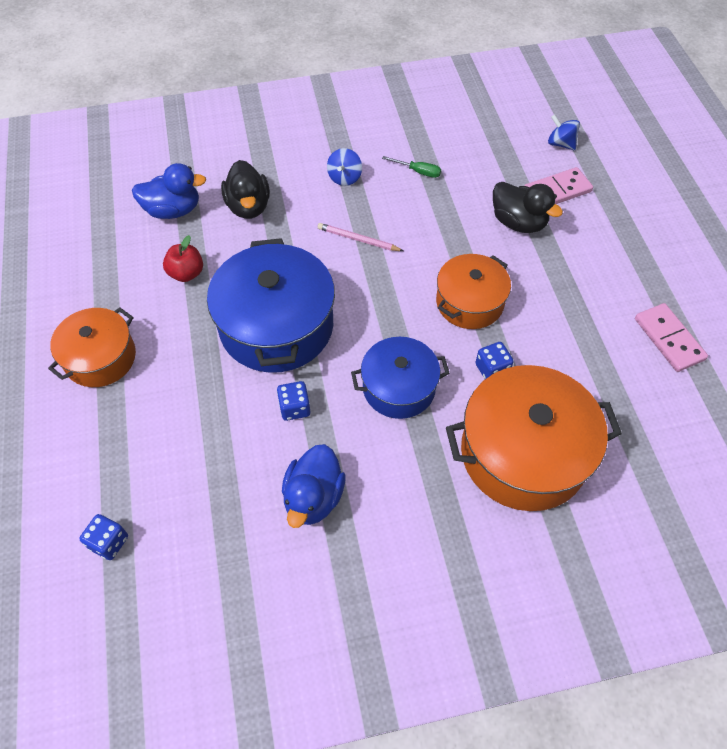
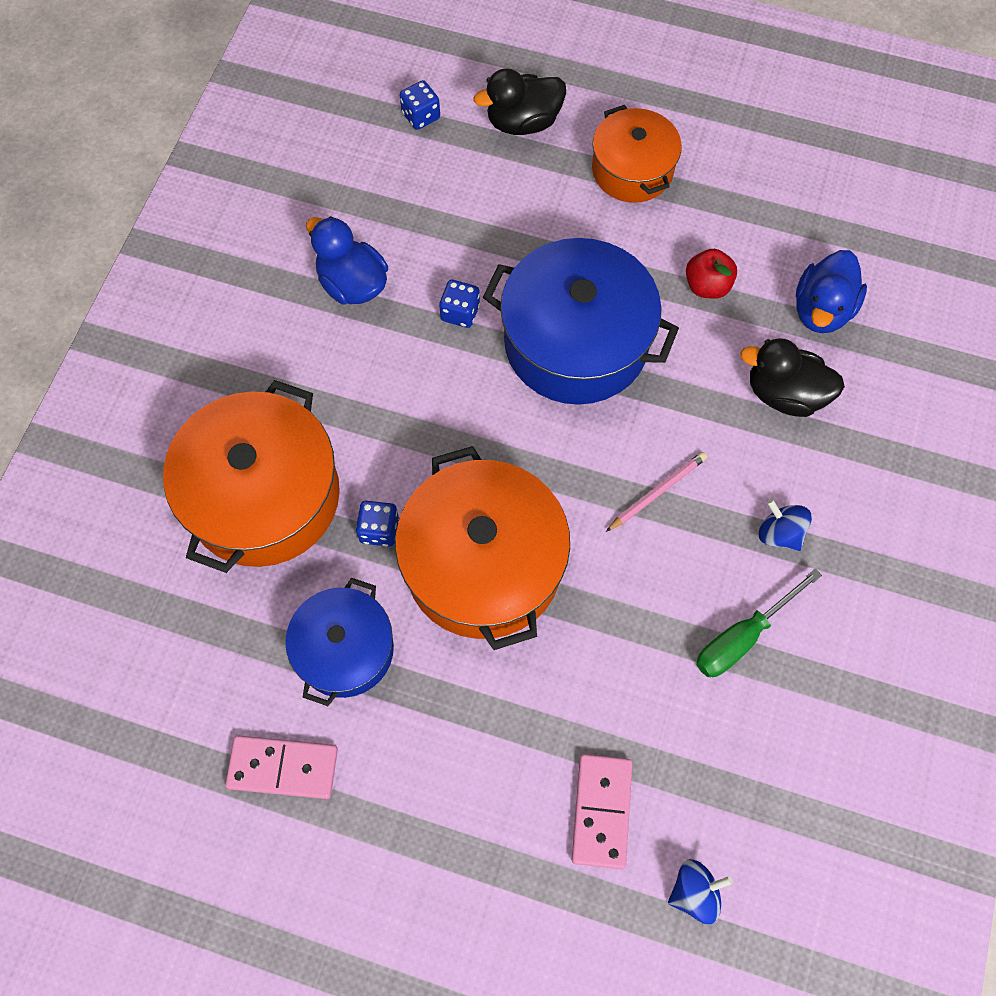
camera: 120 degrees right, 10 degrees up
blue pot [351,337,450,419] -> blue pot moved to [285,578,394,706]
green screwdriver [382,156,441,178] -> green screwdriver [696,569,822,677], size x1.61
orange pot [436,254,511,329] -> orange pot [395,446,570,650], size x1.65
black duck [493,182,563,233] -> black duck moved to [474,68,566,135]

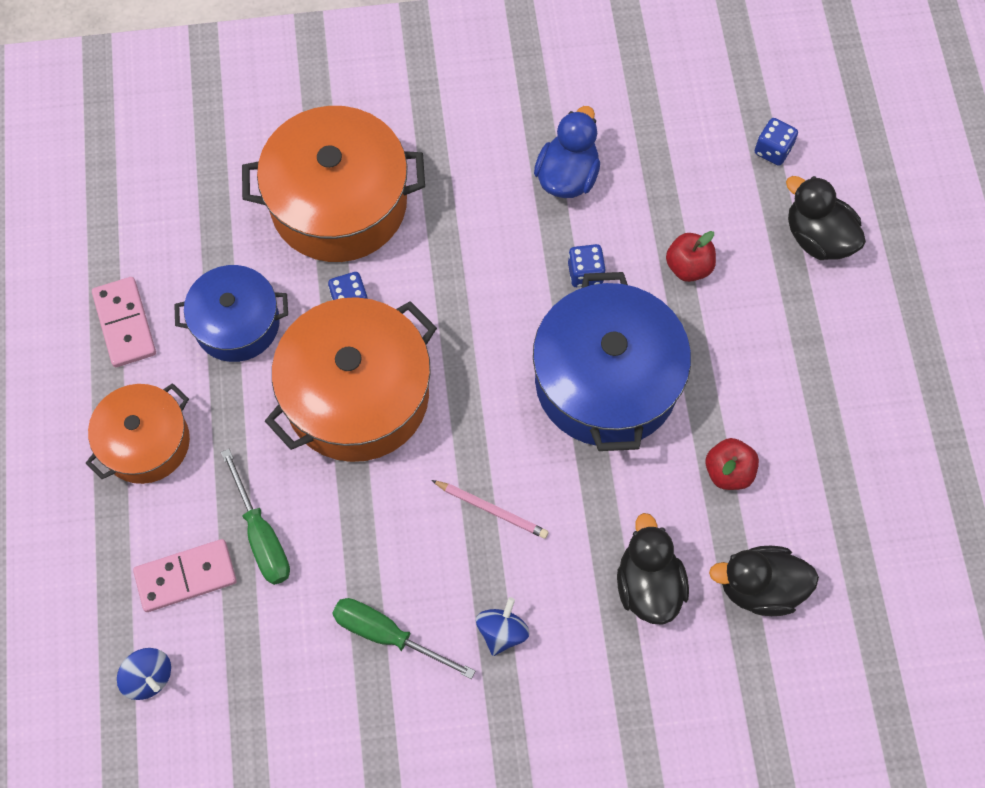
camera: 65 degrees right, 0 degrees up
orange pot [592,105,682,203] -> orange pot moved to [86,383,190,484]
blue duck [796,250,867,333] -> black duck [709,546,819,616]
none -> green screwdriver [221,449,290,585]
none -> red apple [666,231,716,282]

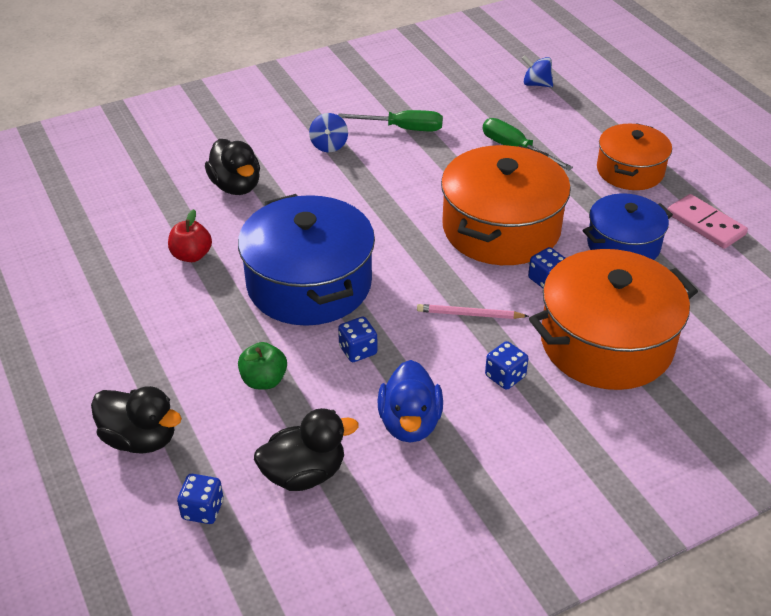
camera: 160 degrees right, 25 degrees down
pink domino [133,539,237,612] -> none
pink pencil [431,480,549,539] -> pink pencil moved to [417,304,529,319]
red apple [666,231,716,282] -> green apple [238,342,287,389]
black duck [709,546,819,616] -> black duck moved to [254,408,359,491]
none -> blue dice [485,341,528,390]

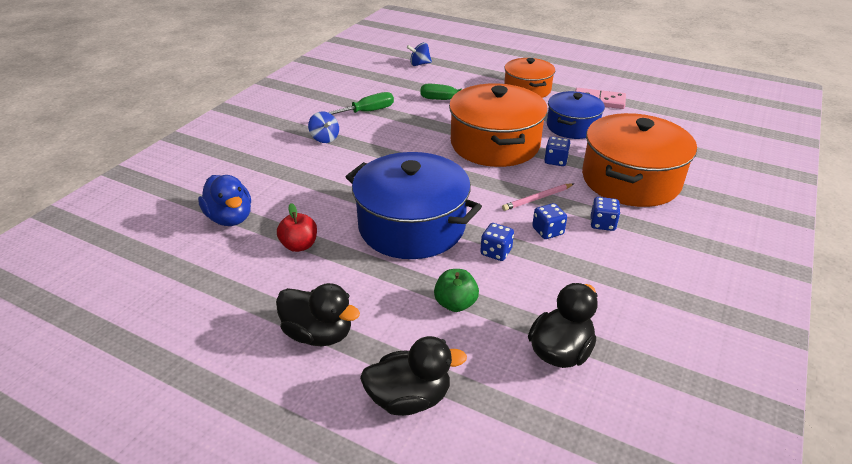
camera: 35 degrees left, 5 degrees down
blue dice [177,474,223,524] -> blue dice moved to [532,203,567,239]
black duck [205,139,260,195] -> black duck moved to [276,283,360,346]
blue duck [377,360,443,442] -> blue duck moved to [198,175,251,226]

